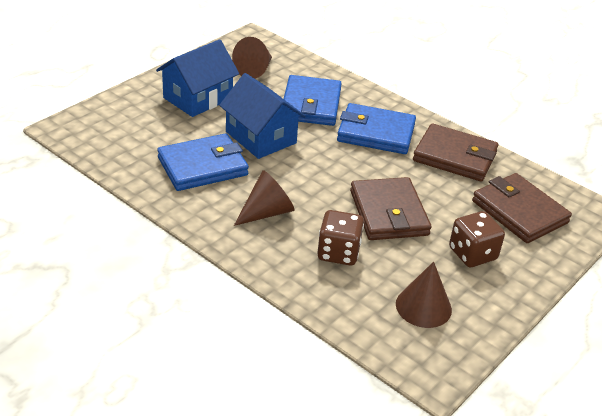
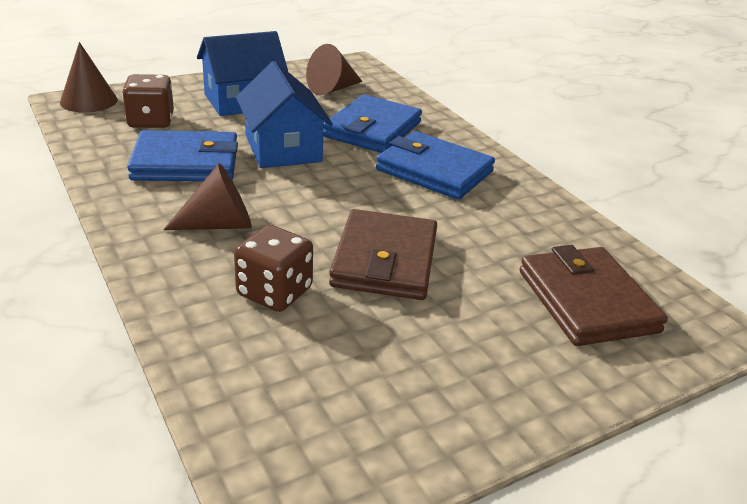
camera: 20 degrees right, 5 degrees down
brown cone [396,261,452,328] -> brown cone moved to [60,42,118,113]
brown wallet [413,123,499,181] -> none
brown dice [449,211,505,267] -> brown dice moved to [122,74,174,128]

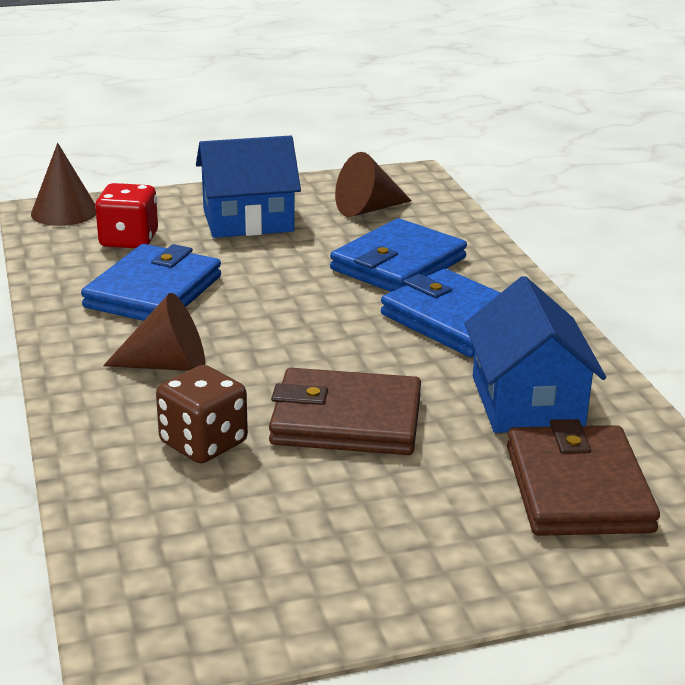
camera: 15 degrees right, 5 degrees down
brown dice [122,74,174,128] -> red dice [95,183,158,248]
blue wallet [127,130,238,181] -> blue wallet turned 75 degrees counterclockwise [81,244,221,321]
blue house [236,61,333,168] -> blue house moved to [464,276,606,433]
brown wallet [329,209,437,300] -> brown wallet turned 75 degrees clockwise [269,368,421,455]

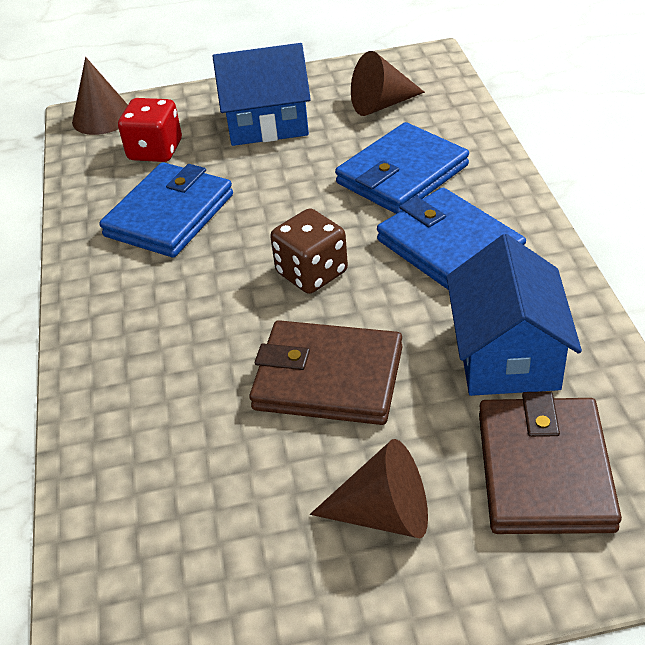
camera: 10 degrees right, 15 degrees up
brown cone [103,293,205,371] -> brown cone moved to [310,439,428,538]
brown dice [156,365,248,463] -> brown dice moved to [270,208,348,294]

